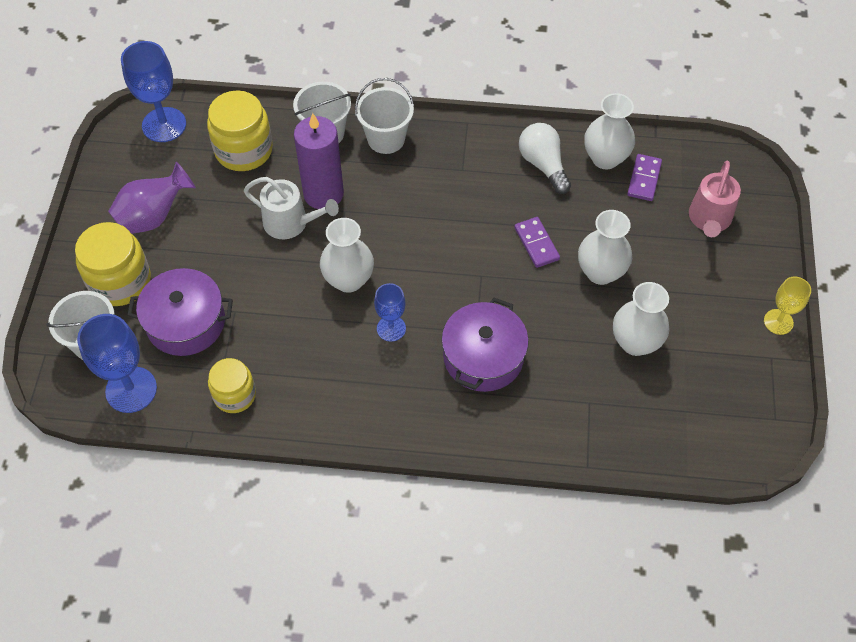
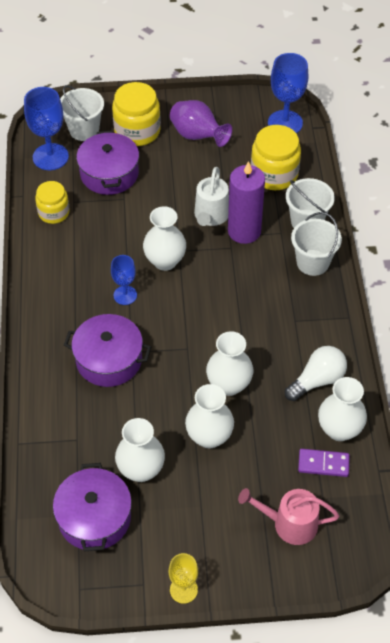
camera: 80 degrees right, 5 degrees down
purple domino [514,217,560,268] -> white vase [206,331,253,396]
none -> purple pot [53,463,132,551]

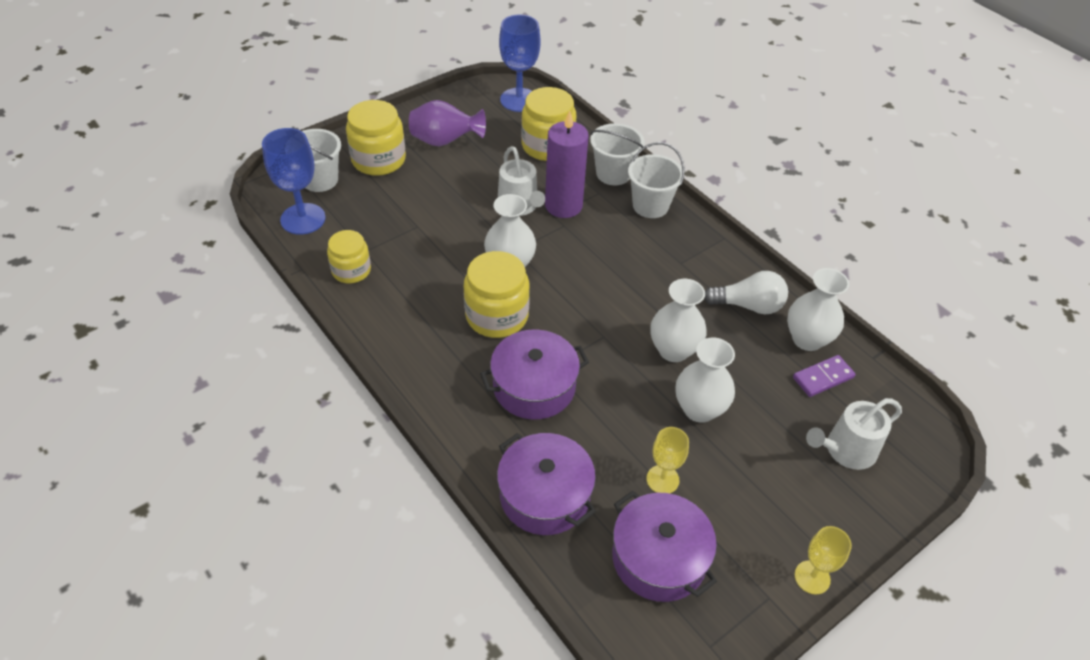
camera: 35 degrees left, 5 degrees down
purple pot [76,130,139,195] -> purple pot moved to [497,433,596,535]
blue goblet [111,255,137,305] -> yellow jar [464,251,530,338]
white vase [115,418,165,482] -> yellow goblet [646,427,689,493]
pink watering can [238,488,340,545] -> white watering can [806,398,902,470]
white light bulb [285,346,347,401] -> white light bulb turned 75 degrees clockwise [704,271,788,314]

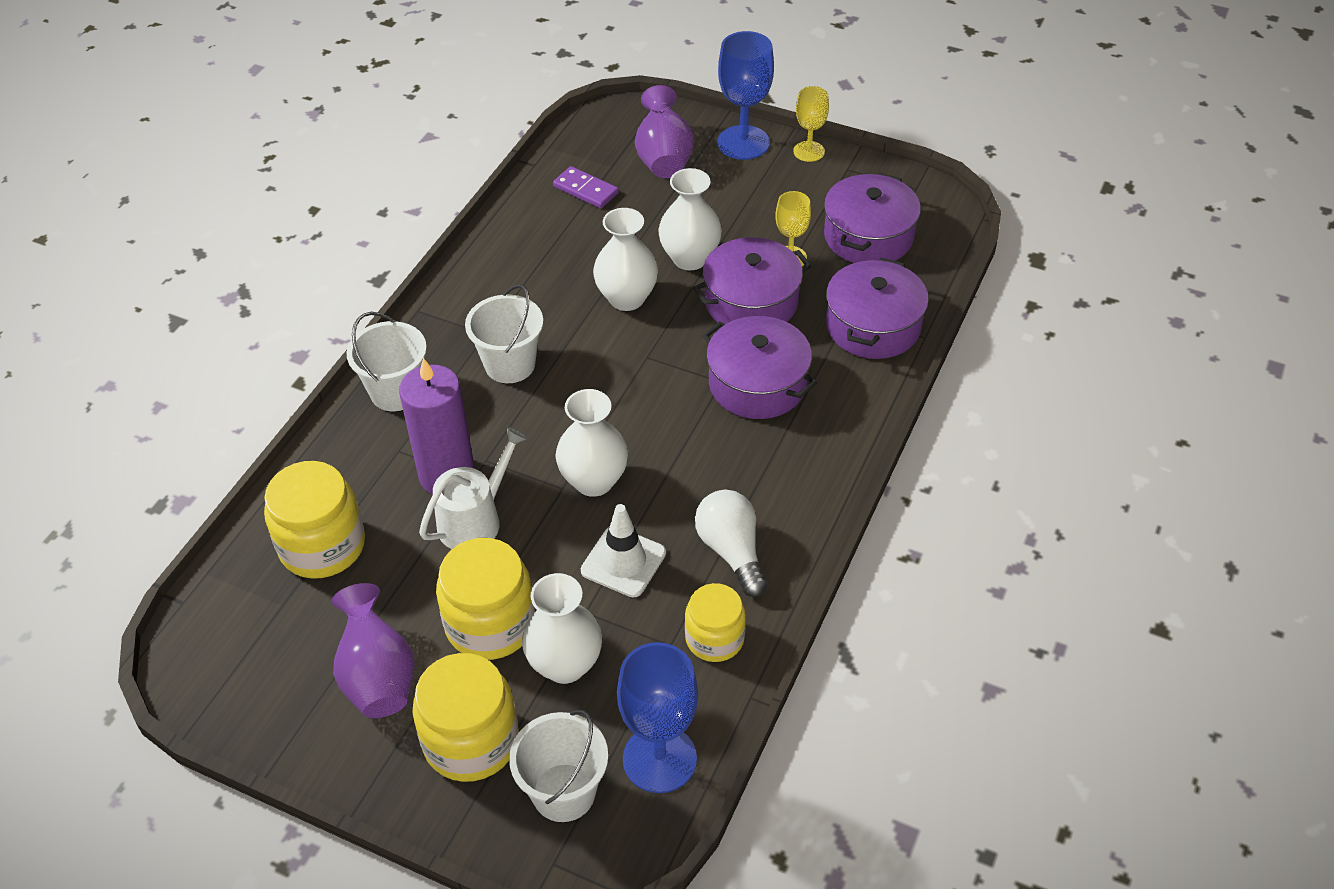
camera: 115 degrees left, 0 degrees up
yellow jar [464,251,530,338] -> yellow jar moved to [436,538,535,660]
blue goblet [499,14,541,112] -> blue goblet moved to [718,31,774,160]
white bucket [590,123,645,185] -> white bucket moved to [465,284,543,383]
white light bulb [704,271,788,314] -> white light bulb moved to [695,490,768,597]
white vase [787,268,849,351] -> white vase moved to [522,573,602,684]
white watering can [806,398,902,470] -> purple vase [635,85,694,178]
none -> white traffic cone [581,504,666,598]
none -> purple pot [693,237,811,324]

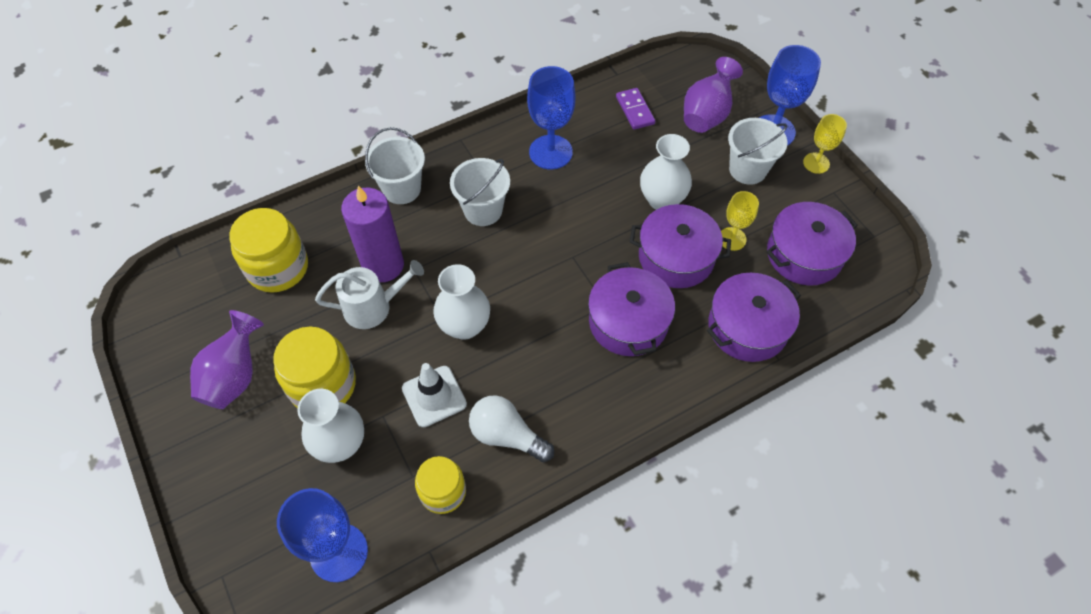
camera: 35 degrees right, 10 degrees up
yellow jar [412,653,519,782] -> none
white bucket [509,710,608,822] -> white bucket moved to [728,118,787,185]
white vase [593,208,658,311] -> none
white light bulb [695,490,768,597] -> white light bulb turned 75 degrees counterclockwise [469,395,554,462]
none -> blue goblet [527,66,575,169]

